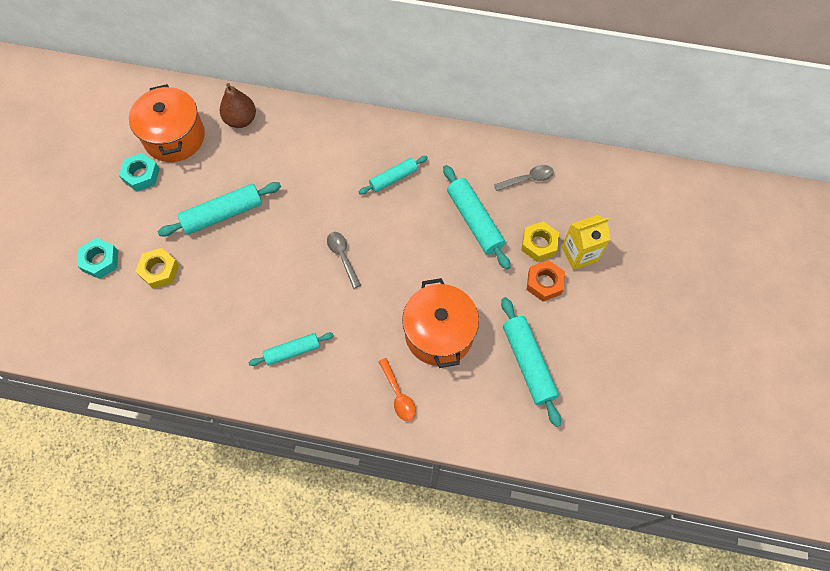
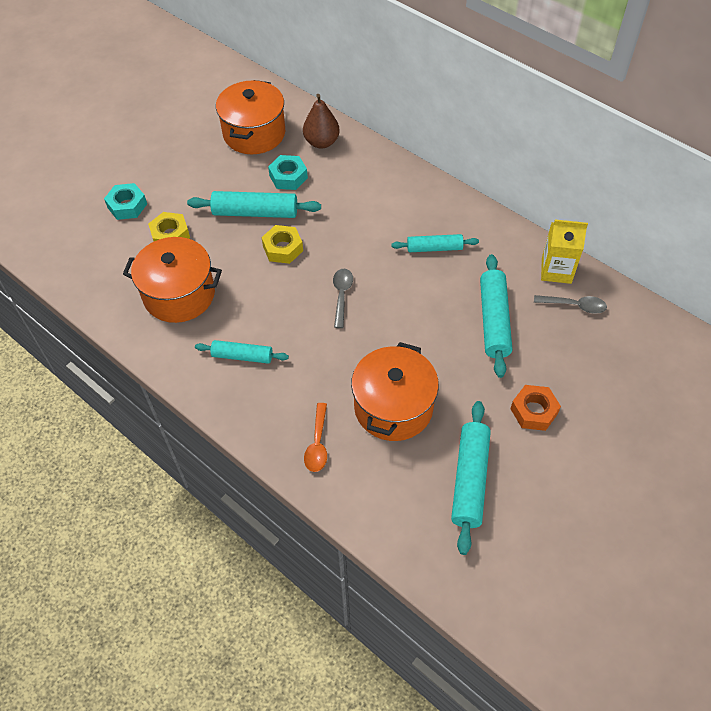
camera: 30 degrees right, 10 degrees down
turquoise nut [119,153,160,191] -> turquoise nut moved to [268,155,308,190]
yellow nut [521,221,559,262] -> yellow nut moved to [262,225,303,264]
yellow carton [562,215,611,270] -> yellow carton moved to [541,220,588,284]
none -> orange pot [123,237,222,323]

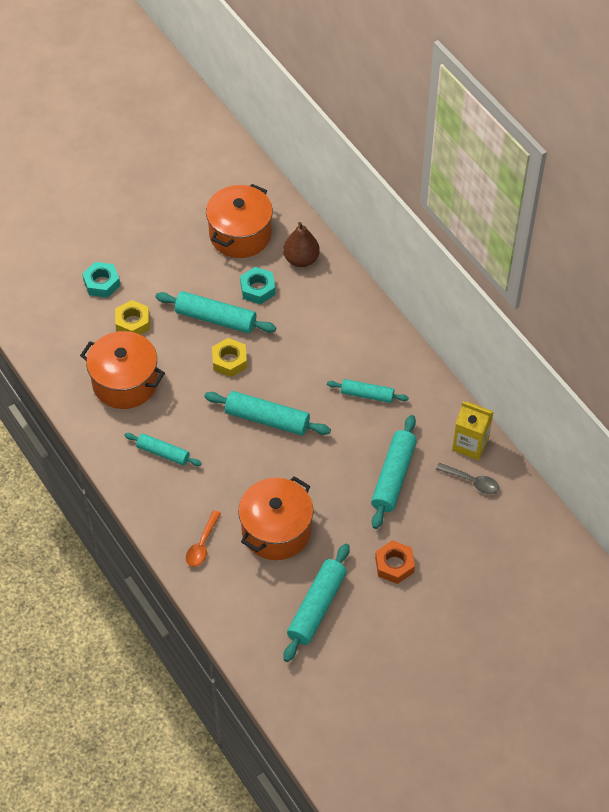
camera: 15 degrees right, 0 degrees up
grey spoon [333,269,353,328] -> turquoise rolling pin [204,391,331,436]

